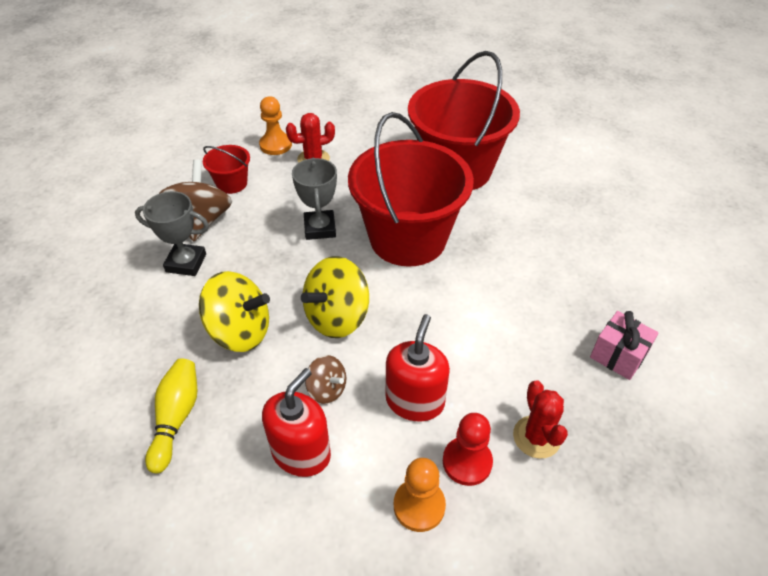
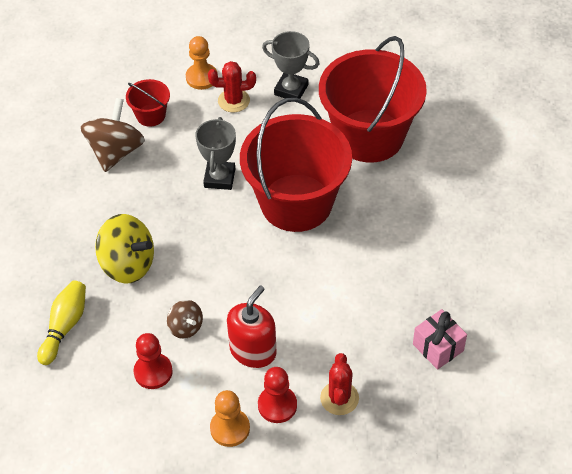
camera: 15 degrees right, 5 degrees up
grey trophy [135,191,209,276] -> grey trophy moved to [262,31,320,99]
red soap dispenser [262,368,331,477] -> red pawn [134,333,173,389]
yellow spinning top [301,256,369,338] -> none

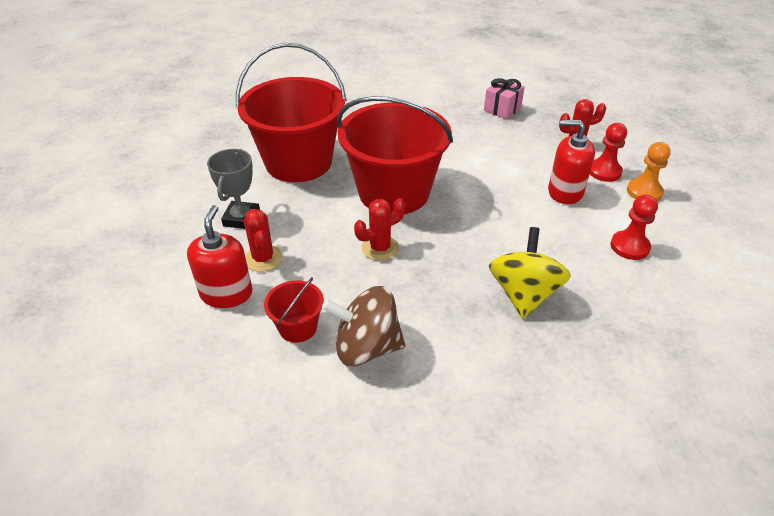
camera: 105 degrees left, 10 degrees down
yellow bowling pin [37,280,86,365] -> none
brown spinning top [167,300,203,339] -> none
orange pawn [186,36,218,90] -> red soap dispenser [187,205,252,308]
grey trophy [195,117,236,190] -> red cactus [354,198,405,261]

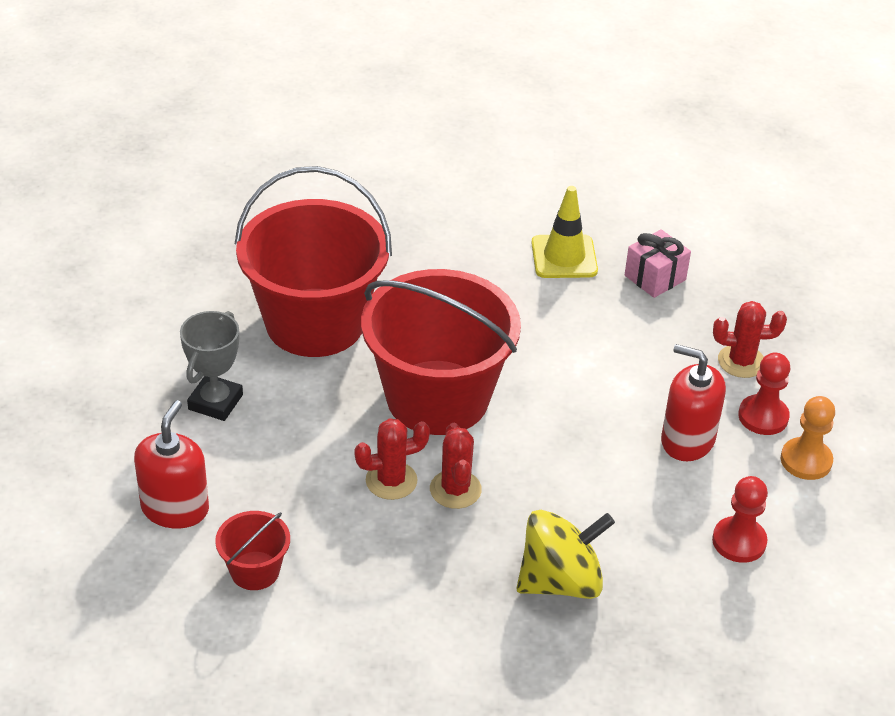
camera: 10 degrees right, 0 degrees up
red cactus [244,209,282,272] -> red cactus moved to [430,423,482,509]
brown spinning top [322,286,406,366] -> none
yellow spinning top [489,227,571,319] -> yellow spinning top turned 45 degrees clockwise [517,510,615,599]
none -> yellow traffic cone [531,186,598,278]

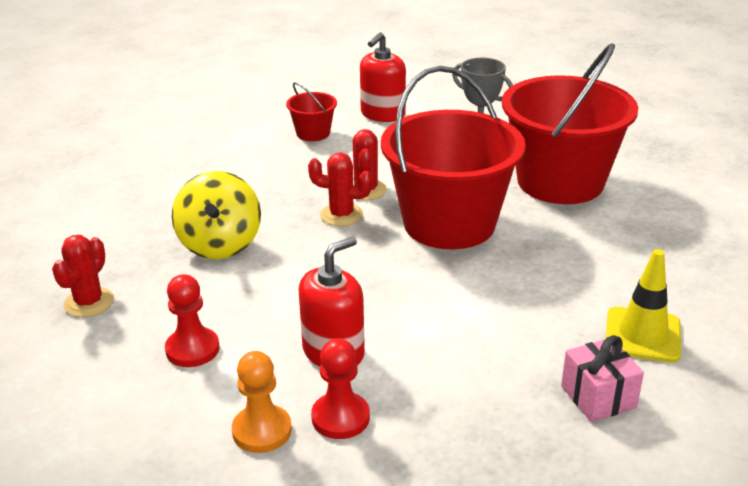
camera: 110 degrees right, 10 degrees down
red soap dispenser [134,400,209,529] -> red soap dispenser turned 90 degrees clockwise [360,32,406,122]
red cactus [713,301,787,378] -> red cactus moved to [52,235,114,317]

